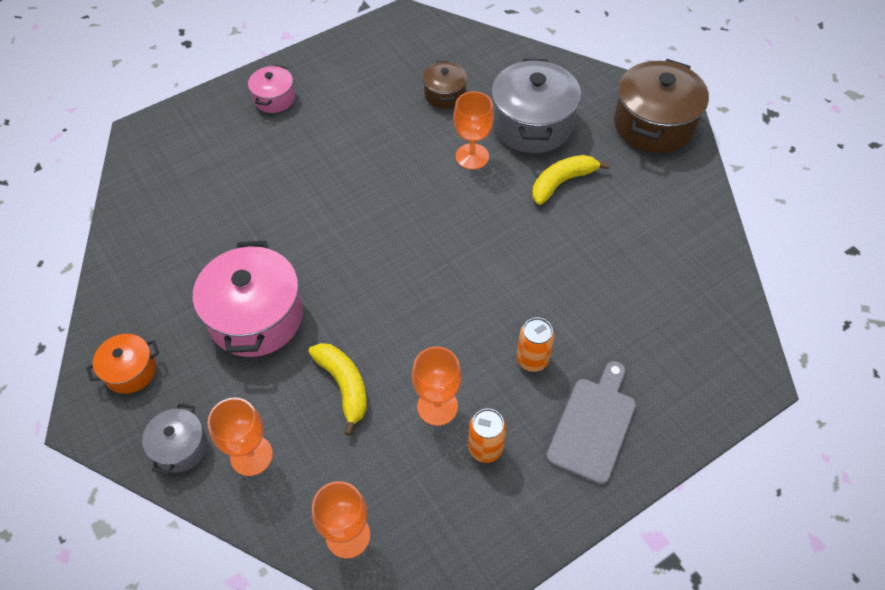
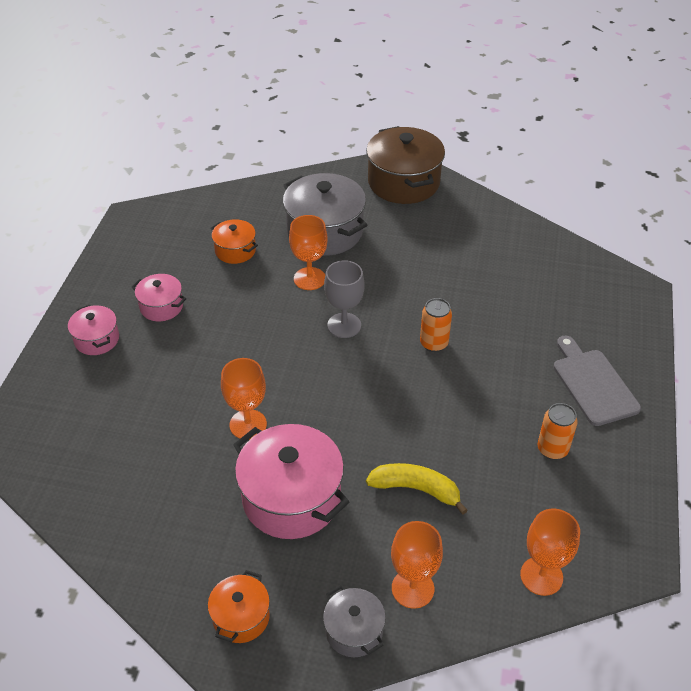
camera: 45 degrees left, 10 degrees down
orange goblet [412,347,462,426] -> orange goblet moved to [221,358,267,440]
brown pot [423,60,467,108] -> orange pot [210,219,258,264]
orange can [517,318,555,372] -> orange can moved to [420,298,452,352]
yellow banana [532,155,610,205] -> none
none -> pink pot [132,274,187,321]
none -> grey goblet [324,260,364,338]

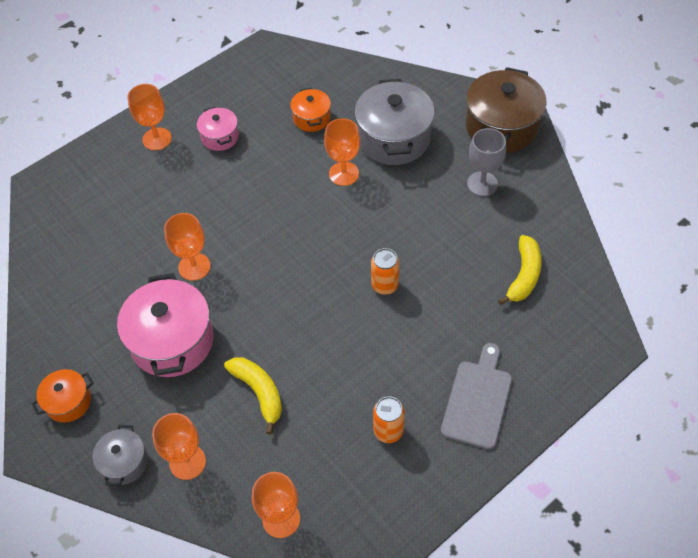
camera: 40 degrees right, 10 degrees up
pink pot [68,305,119,355] -> orange goblet [127,84,172,150]
grey goblet [324,260,364,338] -> grey goblet moved to [467,128,506,196]
none -> yellow banana [498,235,542,305]

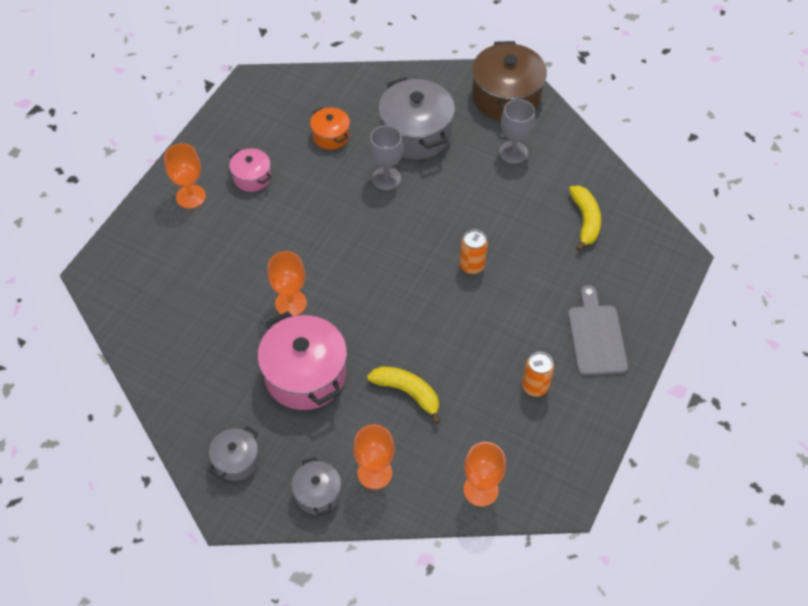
camera: 25 degrees left, 0 degrees up
orange pot [31,369,93,423] -> grey pot [209,426,259,481]
orange goblet [324,118,360,186] -> grey goblet [369,125,404,190]

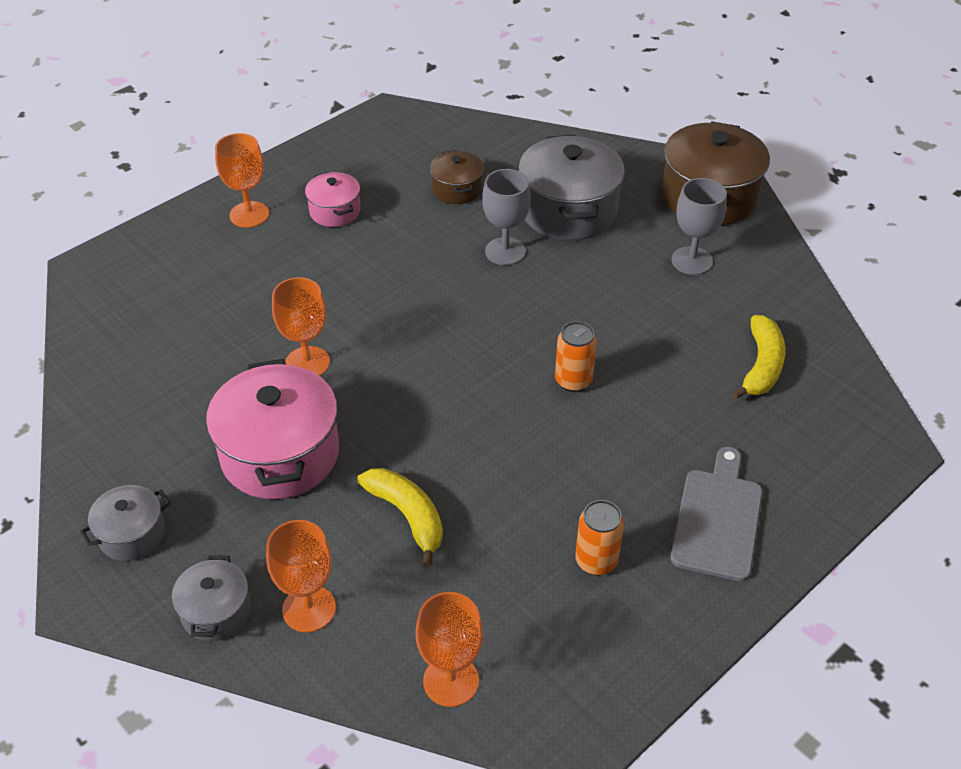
camera: 20 degrees right, 10 degrees down
orange pot [310,107,350,150] -> brown pot [430,150,484,204]

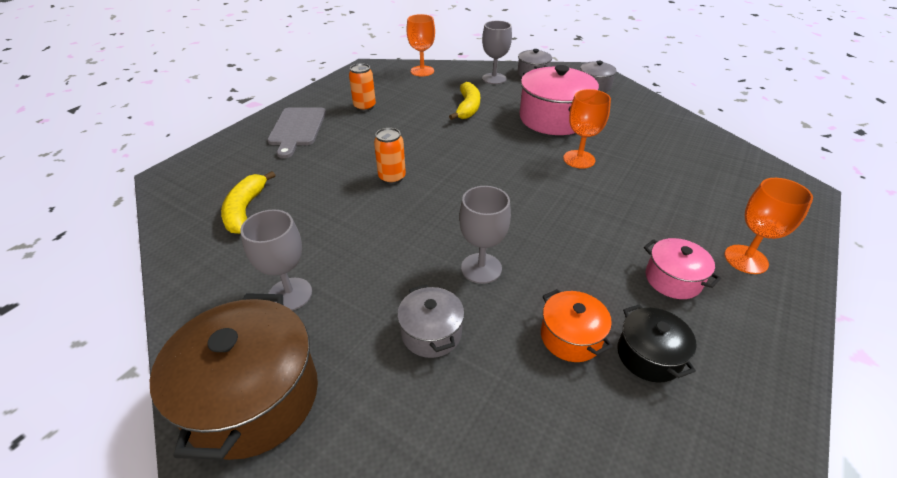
camera: 165 degrees right, 5 degrees down
orange goblet [266,520,336,632] -> grey goblet [482,21,512,84]
yellow banana [357,468,443,567] -> yellow banana turned 120 degrees counterclockwise [449,82,480,120]
brown pot [430,150,484,204] -> orange pot [541,289,613,362]
grey pot [518,135,625,240] -> grey pot [397,284,464,358], size x0.53
none -> black pot [617,304,697,383]

